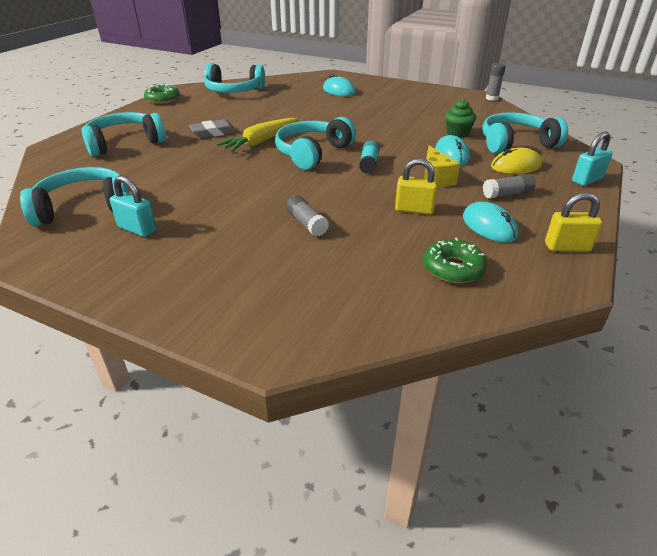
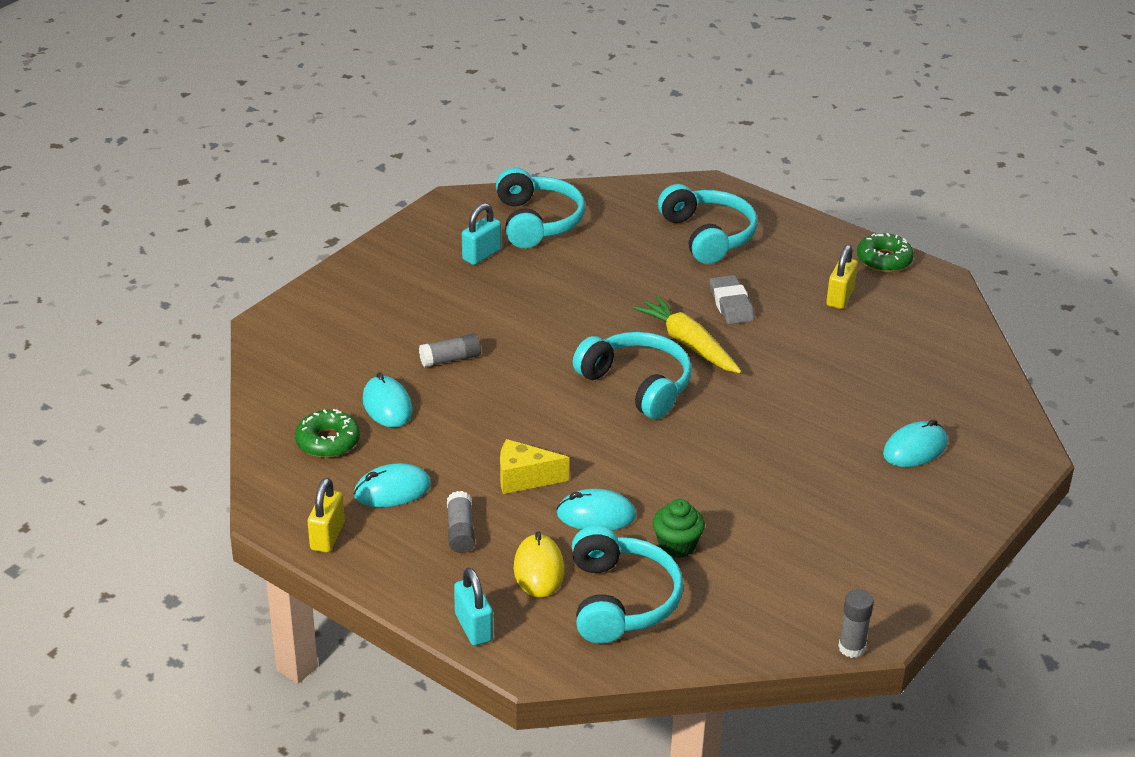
camera: 100 degrees right, 0 degrees up
turquoise headphones [204,64,265,93] -> none
turquoise glue stick [359,141,380,174] -> none
yellow padlock [395,158,438,214] -> yellow padlock moved to [826,245,858,309]
none -> turquoise mouse [363,372,413,428]

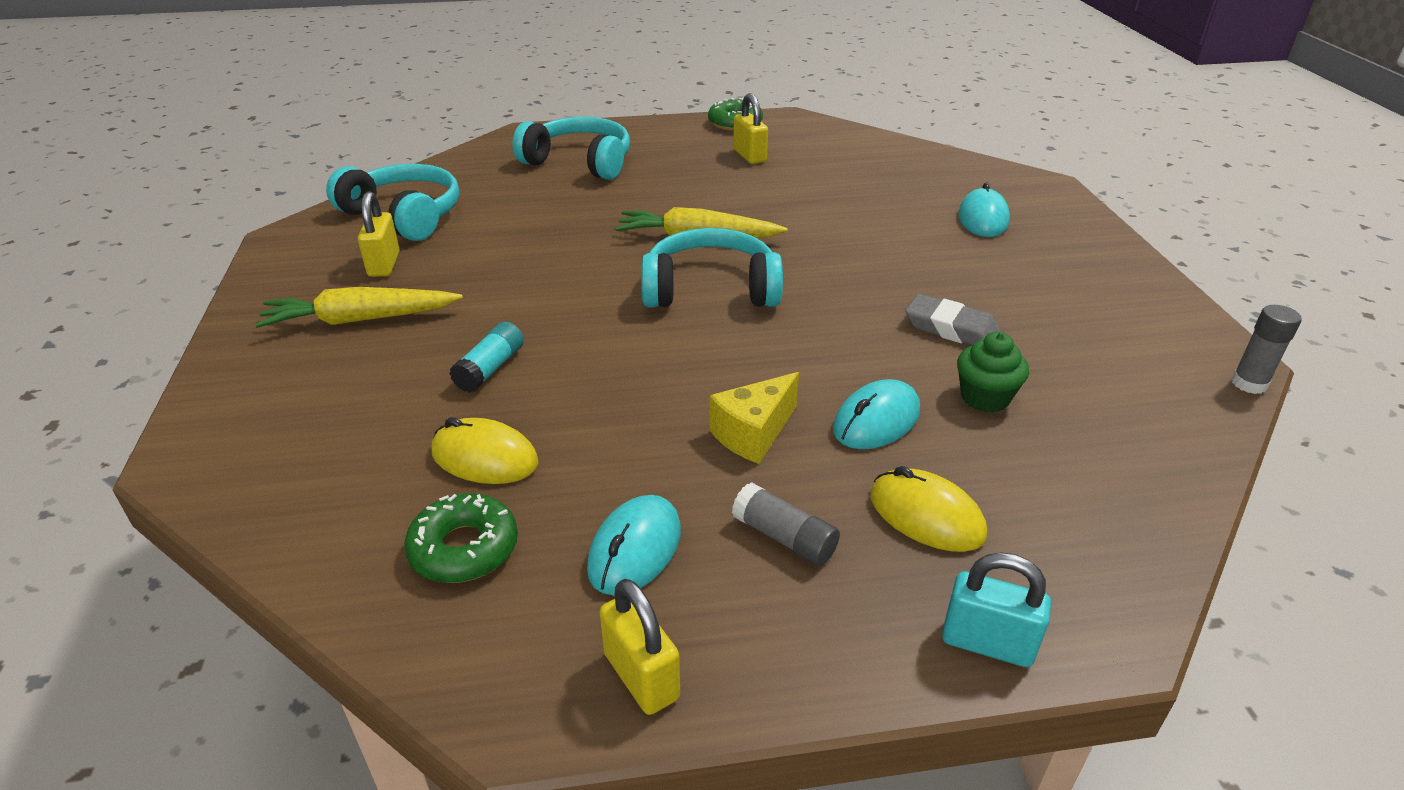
camera: 45 degrees left, 0 degrees up
turquoise mouse [363,372,413,428] -> yellow mouse [432,417,539,484]
grey glue stick [419,334,481,367] -> turquoise glue stick [449,322,524,393]
turquoise padlock [462,203,501,265] -> yellow padlock [358,191,400,277]
turquoise headphones [572,526,683,644] -> none
grey eraser [709,275,754,324] -> grey eraser moved to [905,294,1001,345]
none -> yellow carrot [255,287,463,328]

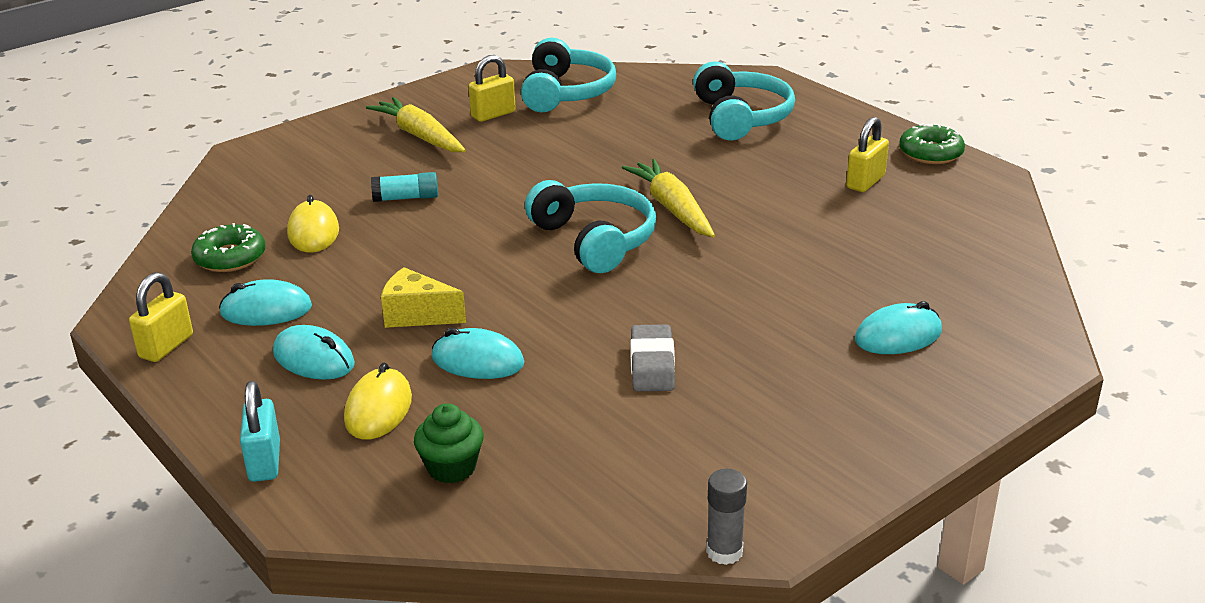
camera: 60 degrees right, 5 degrees down
grey glue stick [732,482,840,566] -> turquoise mouse [273,325,355,380]
green cupcake [957,332,1029,412] -> green cupcake moved to [414,403,484,484]

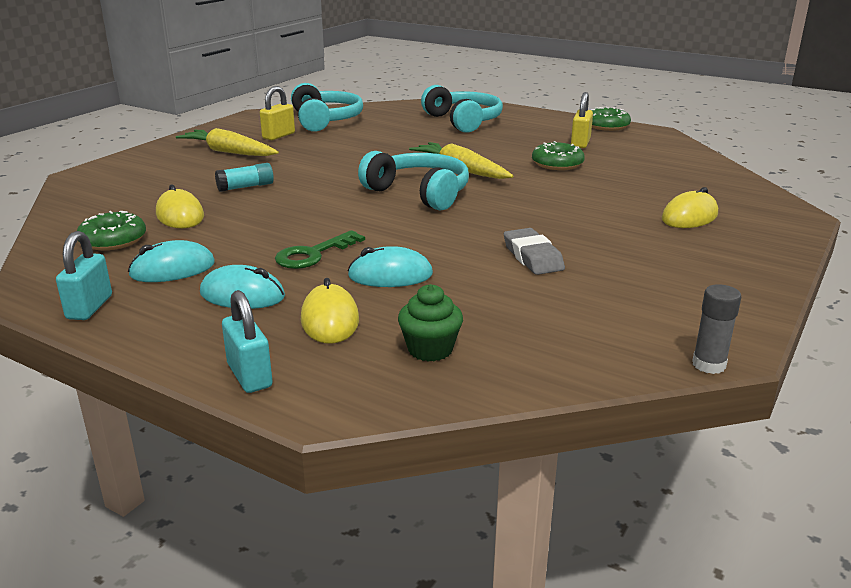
camera: 20 degrees left, 5 degrees down
yellow padlock [129,272,193,362] -> turquoise padlock [56,231,112,320]
yellow cheese [381,267,466,328] -> green key [275,230,365,269]
turquoise mouse [855,301,942,354] -> yellow mouse [662,187,718,228]
none -> green donut [532,141,585,170]

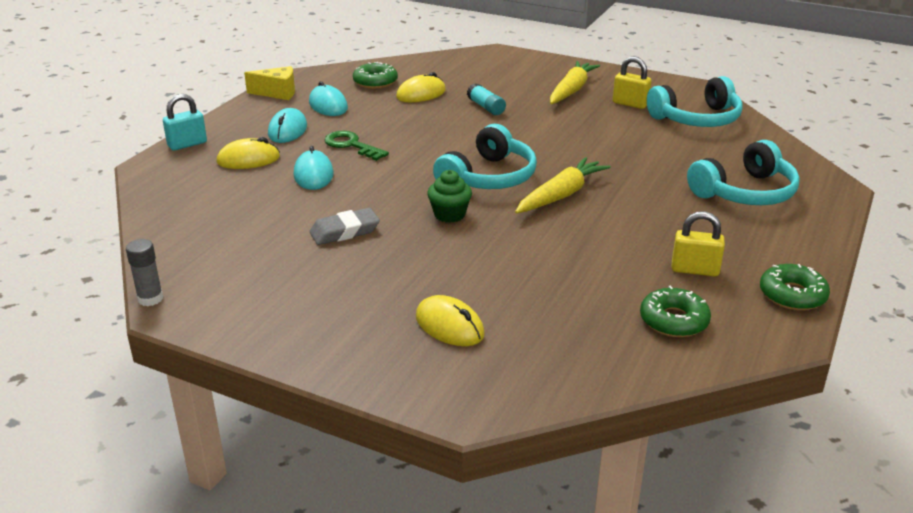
camera: 85 degrees right, 5 degrees up
turquoise padlock [56,231,112,320] -> yellow cheese [244,66,295,100]
green cupcake [398,284,463,362] -> green cupcake moved to [427,170,472,223]
green donut [532,141,585,170] -> green donut moved to [640,286,711,337]

